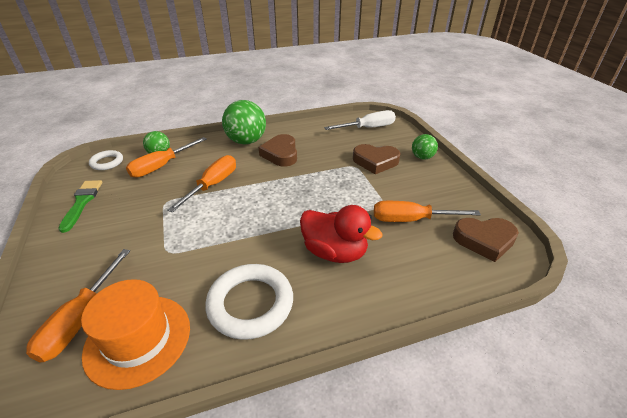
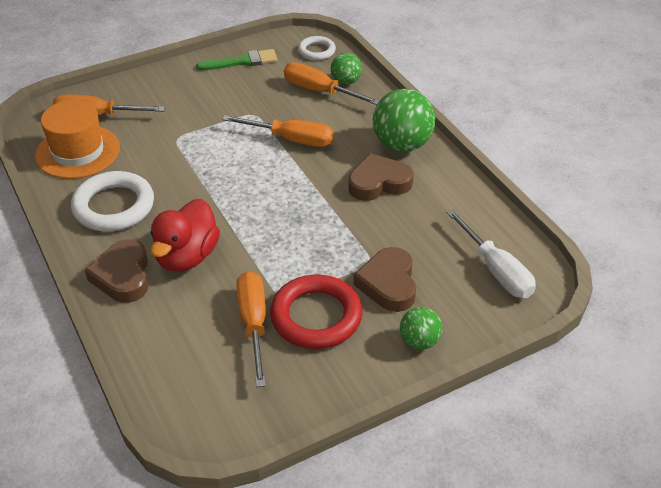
camera: 80 degrees right, 5 degrees up
brown heart [453,218,519,262] -> brown heart moved to [85,239,148,303]
none -> red ring [270,275,363,349]

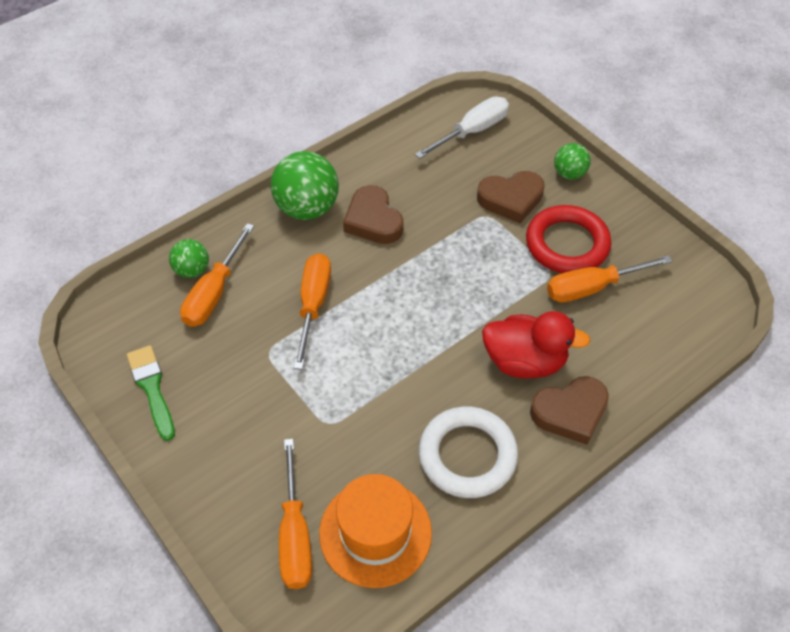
camera: 100 degrees left, 10 degrees up
white ring [298,36,336,60] -> none

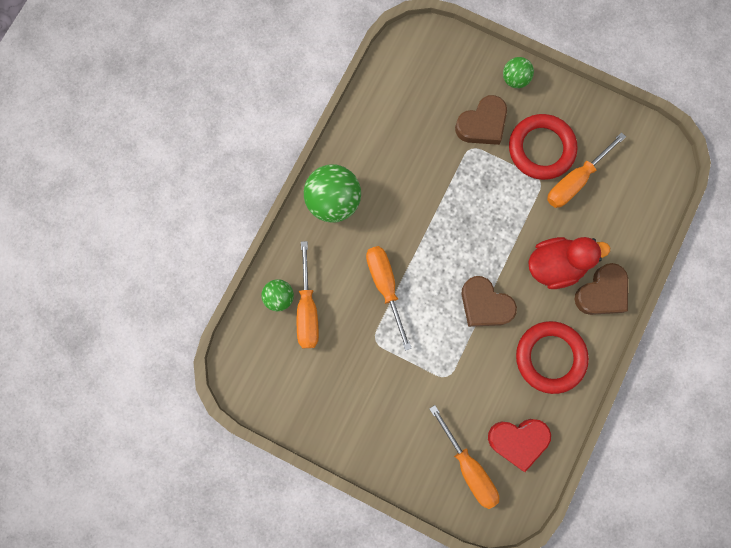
camera: 25 degrees left, 25 degrees up
green brush [127,345,175,441] -> none
orange hat [319,474,432,588] -> red heart [488,419,551,472]
brown heart [343,185,404,244] -> brown heart moved to [462,276,517,327]
white screwdriver [415,97,509,159] -> none
white ring [419,406,518,498] -> red ring [516,321,589,394]

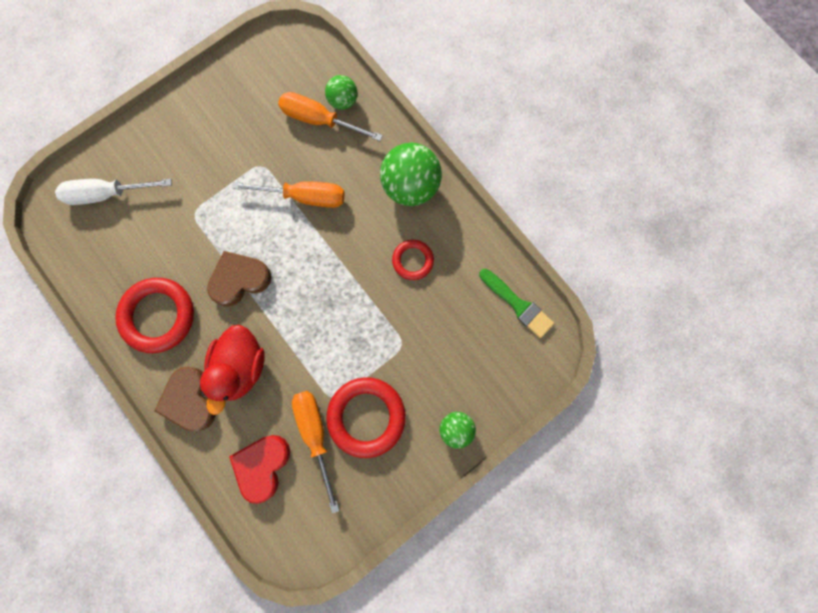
camera: 115 degrees right, 0 degrees up
orange screwdriver [429,405,499,509] -> white screwdriver [55,179,172,205]
brown heart [455,95,507,145] -> none
red heart [488,419,551,472] -> red heart moved to [229,435,290,504]
none -> red ring [392,240,434,280]
none -> green brush [479,269,554,338]

